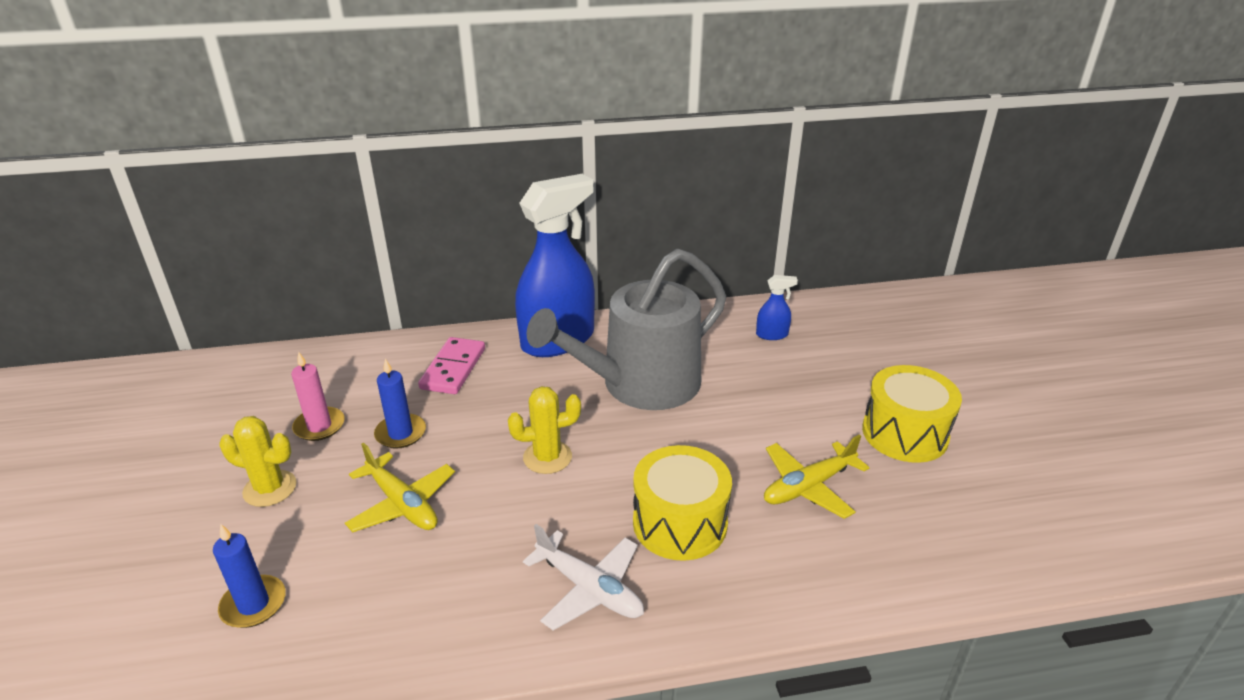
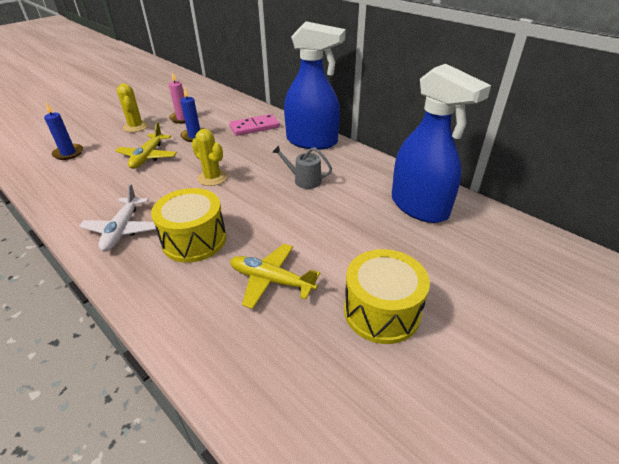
camera: 55 degrees right, 5 degrees up
grey watering can [526,249,726,410] -> grey watering can [272,145,332,189], size x0.40
blue spray bottle [756,275,798,340] -> blue spray bottle [392,64,491,223], size x2.49

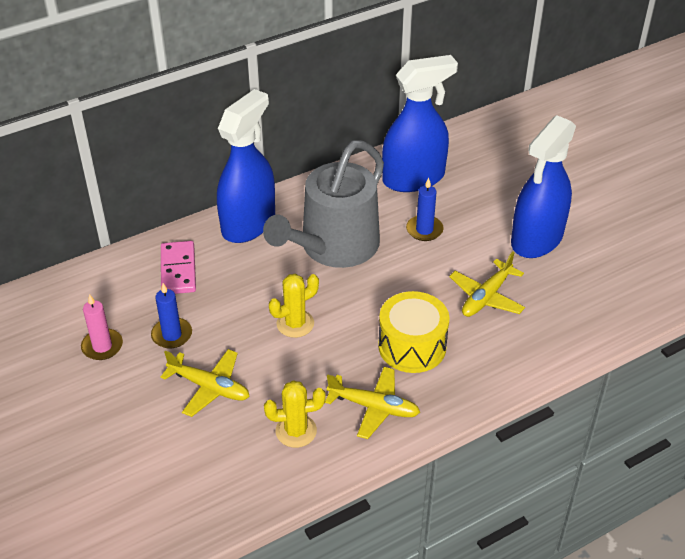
camera: 75 degrees left, 5 degrees up
blue candle [44,103,83,160] -> blue candle moved to [406,178,443,241]
white plane [79,184,156,252] -> yellow plane [325,367,420,439]
yellow cactus [117,84,148,132] -> yellow cactus moved to [264,380,326,448]
grey watering can [272,145,332,189] -> grey watering can [263,140,384,268], size x2.48
yellow drum [344,249,430,344] -> blue spray bottle [511,115,576,258]

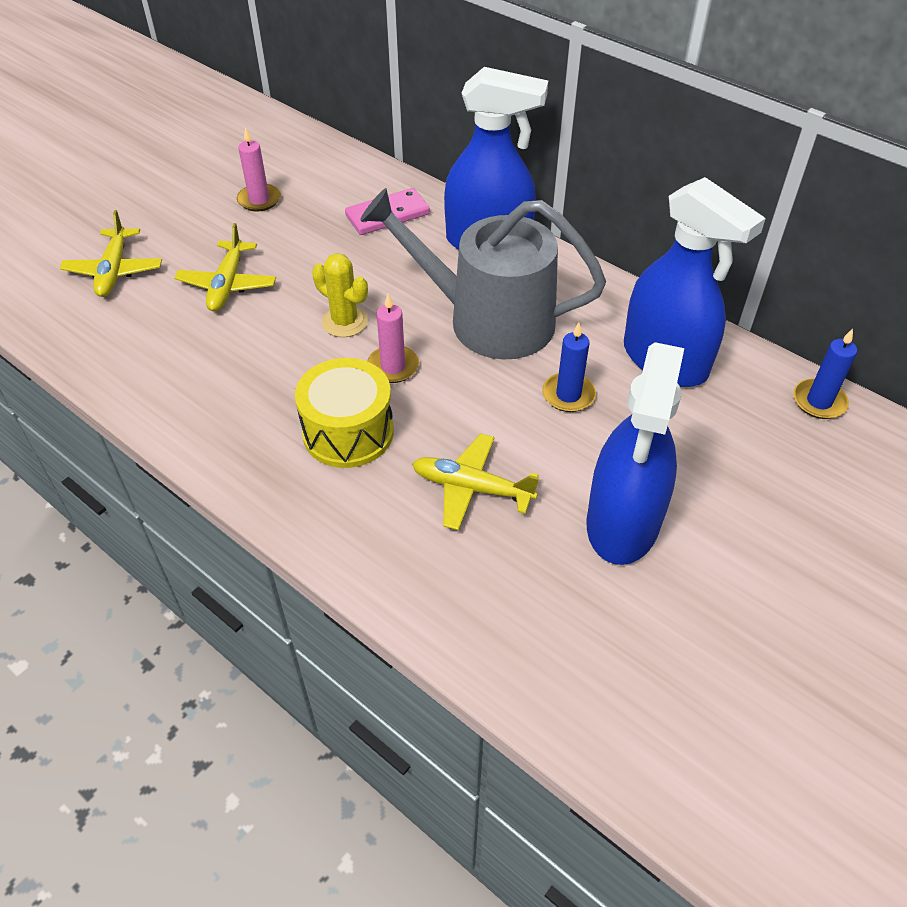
camera: 70 degrees right, 5 degrees up
blue candle [151,283,192,348] -> blue candle moved to [793,329,857,419]
yellow cactus [264,380,326,448] -> none
yellow plane [325,367,420,439] -> yellow plane moved to [60,210,162,297]
blue spray bottle [511,115,576,258] -> blue spray bottle turned 90 degrees counterclockwise [587,342,684,565]
none -> pink candle [367,294,419,383]

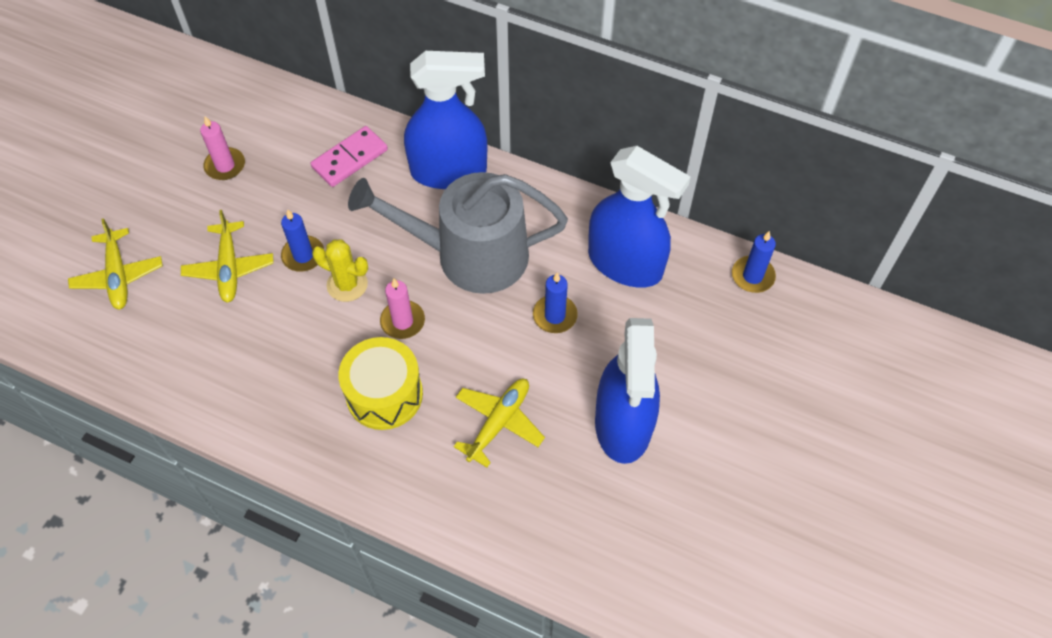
camera: 15 degrees left, 10 degrees up
yellow plane [412,434,539,530] -> yellow plane turned 120 degrees clockwise [454,379,545,468]
none -> blue candle [281,209,324,272]

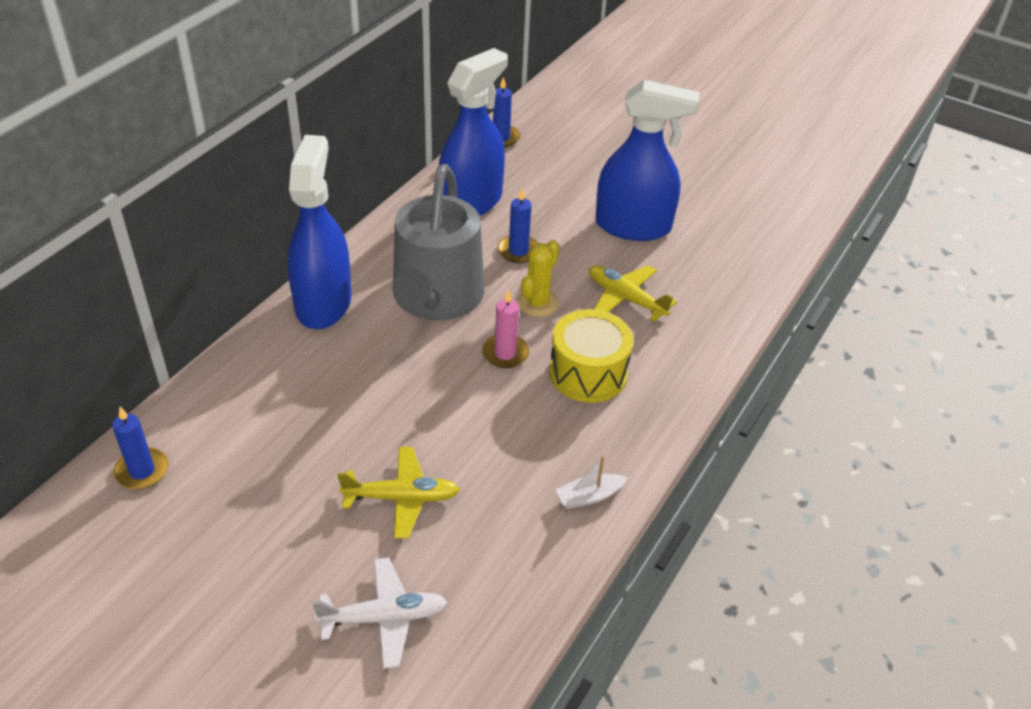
camera: 85 degrees left, 15 degrees down
yellow plane [68,218,163,310] -> white plane [312,557,447,669]
pink candle [200,116,245,180] -> none
blue candle [281,209,324,272] -> blue candle moved to [112,407,169,489]
pink domino [311,126,388,187] -> none
yellow cactus [312,239,368,302] -> yellow cactus moved to [517,240,559,317]
none -> white boat [555,456,628,509]

